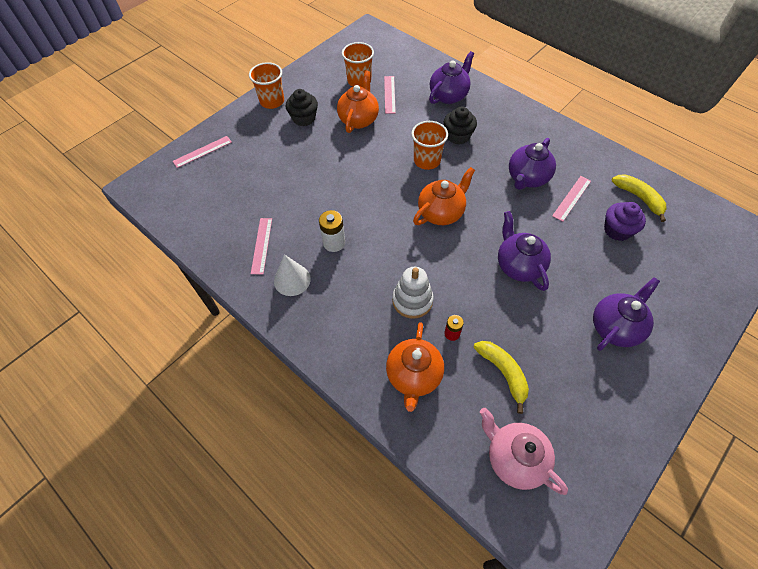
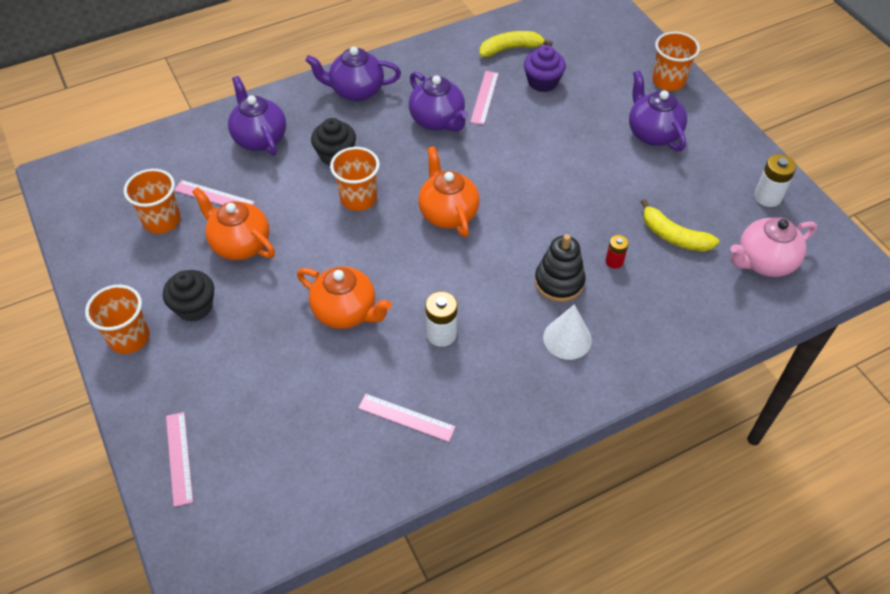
camera: 70 degrees left, 5 degrees down
white cone [274,254,311,296] -> white cone moved to [543,304,592,360]
orange teapot [386,322,444,412] -> orange teapot moved to [297,266,392,329]
white stacking toy [392,267,434,319] -> black stacking toy [535,234,586,302]
yellow banana [473,341,529,414] -> yellow banana turned 135 degrees counterclockwise [641,199,719,252]
purple teapot [498,211,551,291] -> purple teapot moved to [305,47,401,101]
pink ruler [552,176,591,222] -> pink ruler turned 45 degrees clockwise [470,71,499,125]
none -> orange cup [652,32,700,91]
none -> white battery [754,154,796,207]

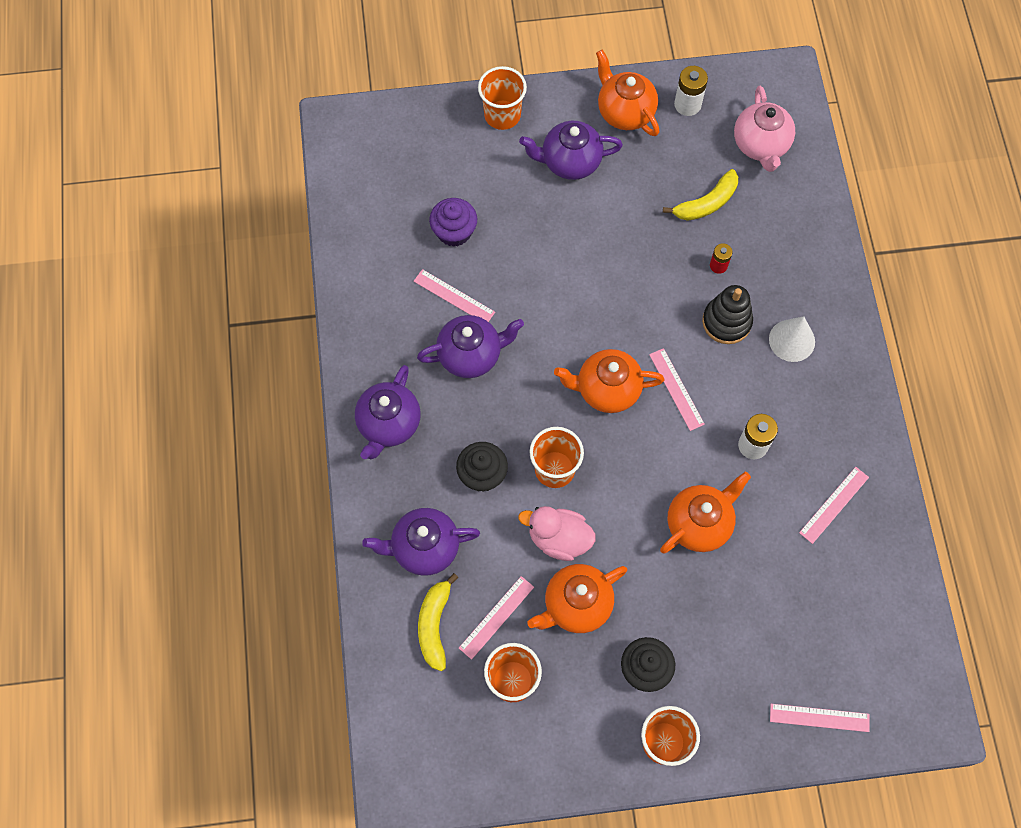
camera: 70 degrees left, 15 degrees up
yellow banana [480,31,553,57] -> yellow banana moved to [418,573,459,671]
none -> pink duck [518,506,596,561]
none -> orange teapot [596,50,659,136]
none -> pink ruler [649,348,705,431]

